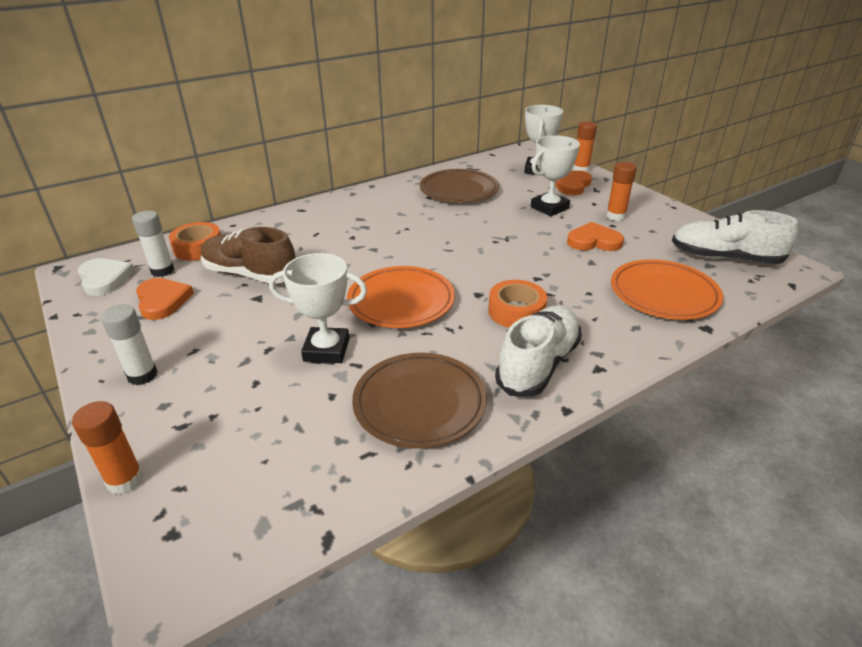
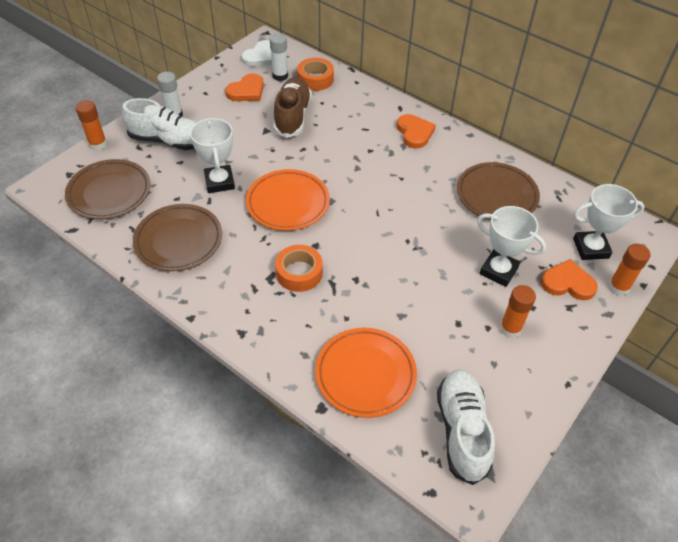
camera: 70 degrees right, 15 degrees up
white shoe [495,305,582,397] -> white shoe moved to [122,98,197,150]
orange heart [567,222,624,251] -> orange heart moved to [397,114,436,149]
none -> brown plate [65,159,150,219]

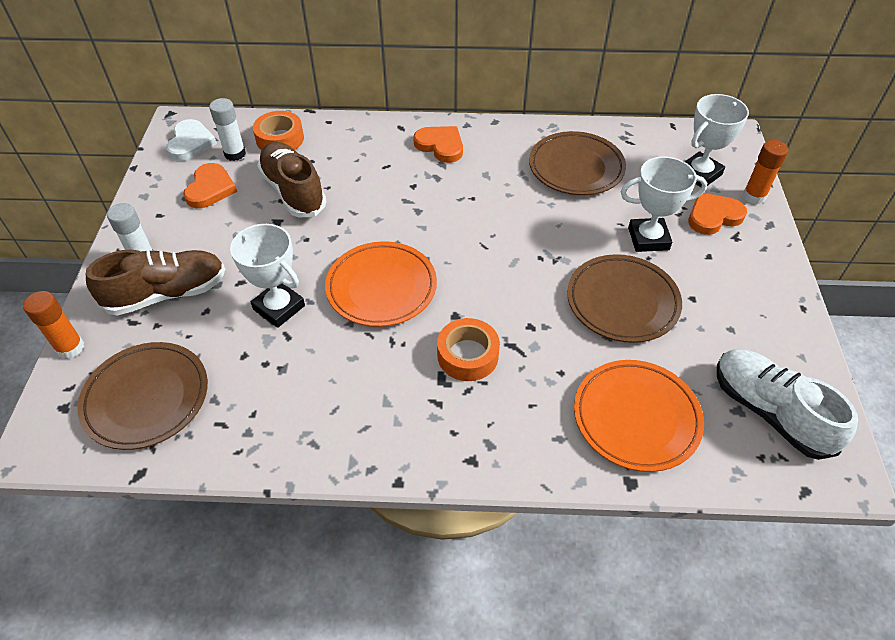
camera: 35 degrees left, 0 degrees up
white shoe [122,98,197,150] -> brown shoe [86,250,225,316]
brown plate [133,204,222,271] -> brown plate moved to [567,254,682,343]
orange glue stick [500,285,536,338] -> none

